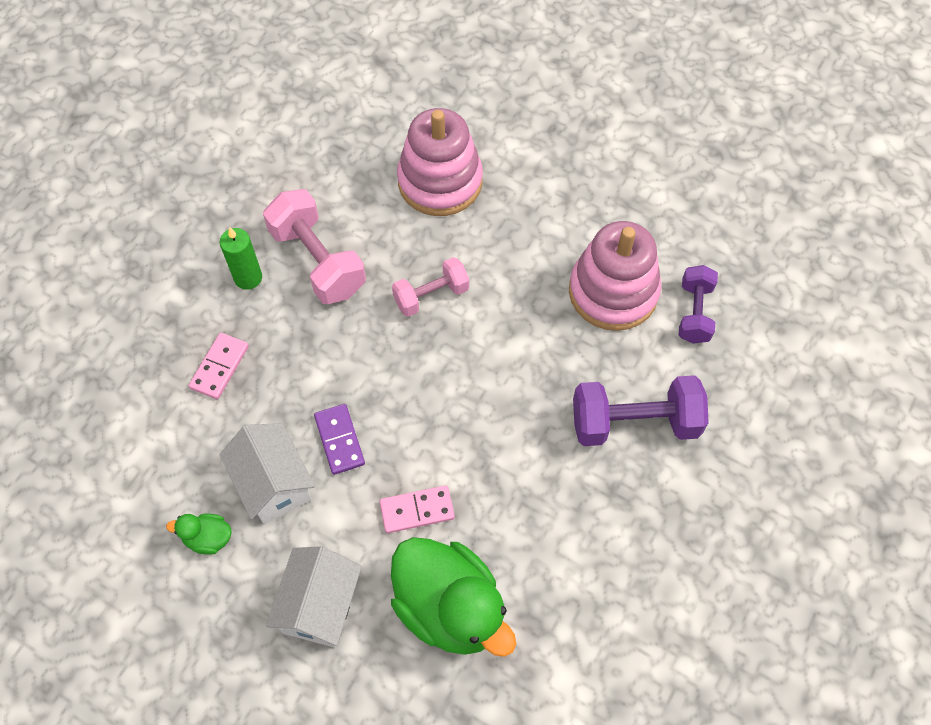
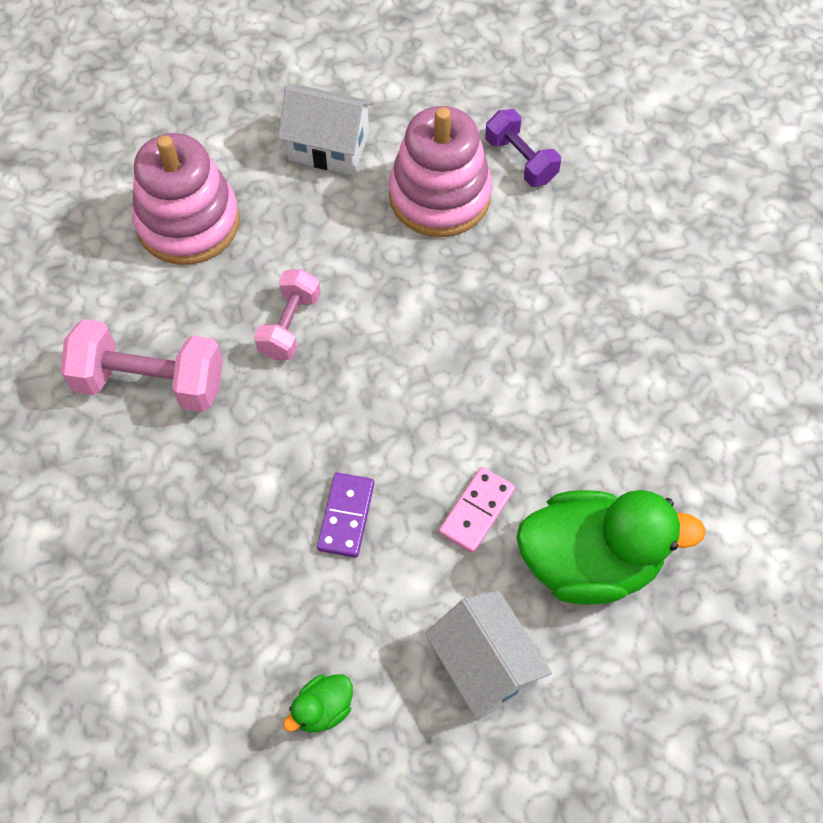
camera: 45 degrees left, 0 degrees up
pink domino [189,333,249,400] -> none
green candle [220,227,262,290] -> none
white house [220,423,315,524] -> white house moved to [278,85,374,175]
purple domino [314,404,365,475] -> purple domino turned 75 degrees clockwise [317,473,374,558]
purple dumbbell [573,375,709,446] -> none

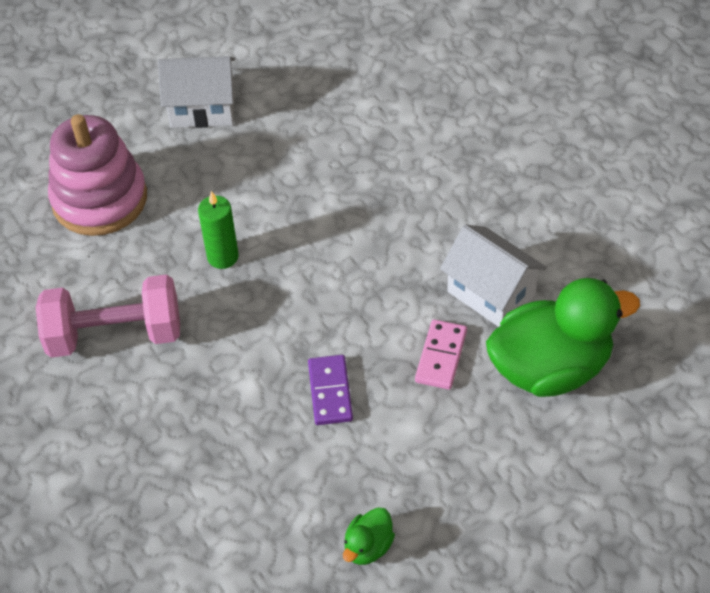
camera: 15 degrees left, 10 degrees down
pink dumbbell [254,269,321,360] -> green candle [198,191,239,269]
pink stacking toy [389,106,492,237] -> none
white house [425,590,552,720] -> white house moved to [440,225,547,327]
purple dumbbell [485,109,561,187] -> none

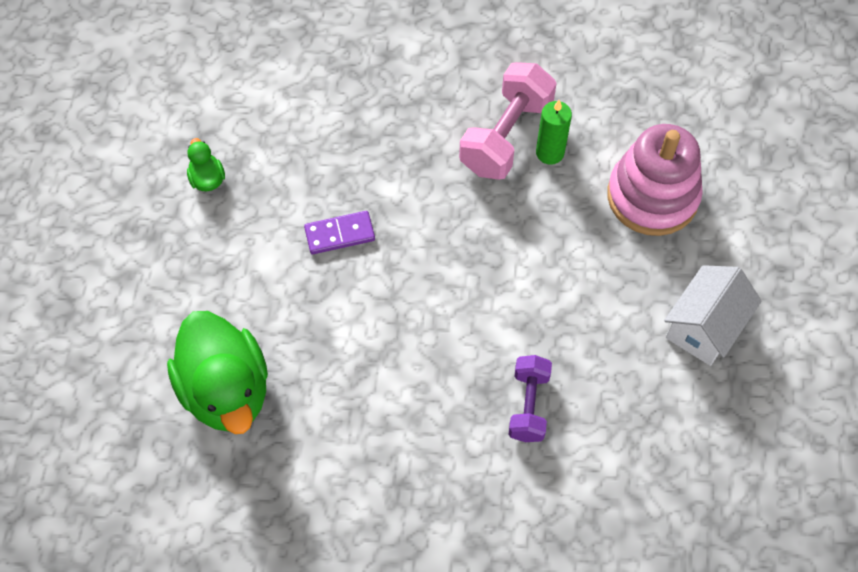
camera: 125 degrees right, 10 degrees up
green candle [198,191,239,269] -> green candle moved to [536,100,572,165]
purple domino [308,355,353,425] -> purple domino turned 45 degrees counterclockwise [304,211,375,254]
pink domino [415,319,467,390] -> none
white house [440,225,547,327] -> none
green duck [486,278,640,397] -> green duck turned 45 degrees counterclockwise [167,311,268,434]
none -> purple dumbbell [508,355,552,442]

